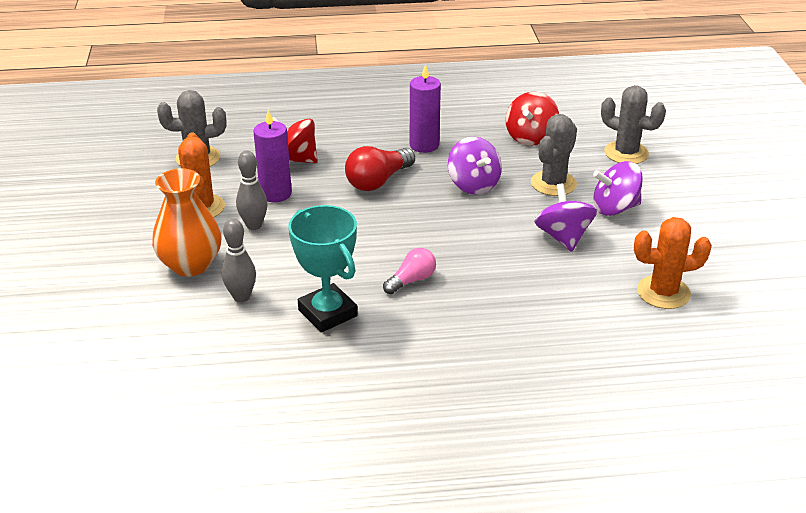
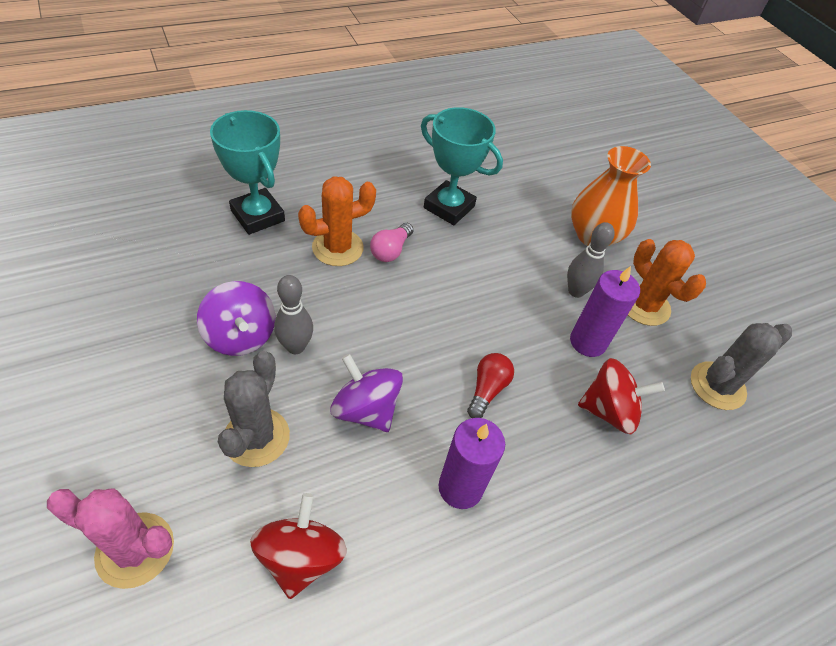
camera: 155 degrees right, 15 degrees up
grey bowling pin [222,218,256,302] -> grey bowling pin moved to [274,275,313,354]
red light bulb [345,146,415,191] -> red light bulb [467,353,514,418], size x0.64
purple spinning top [593,161,643,216] -> none
grey cactus [601,85,666,164] -> pink cactus [47,488,174,589]
orange cactus [634,217,712,309] -> orange cactus moved to [298,176,376,266]
none -> turquoise trophy [210,110,285,235]

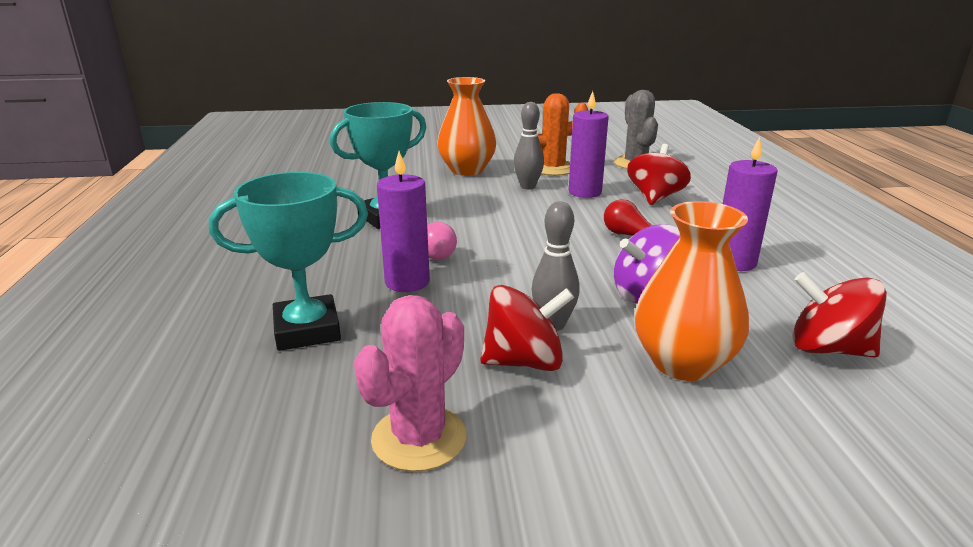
camera: 65 degrees left, 25 degrees down
pink cactus [47,488,174,589] -> pink cactus moved to [354,295,467,472]
purple spinning top [197,281,275,356] -> red spinning top [480,285,574,371]
grey cactus [218,351,290,467] -> orange vase [635,201,749,381]
orange cactus [298,176,376,266] -> purple candle [377,151,430,292]

